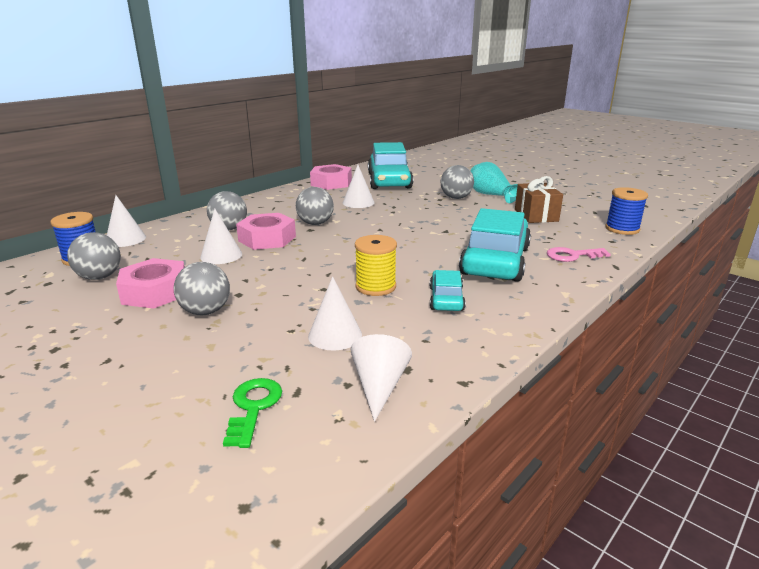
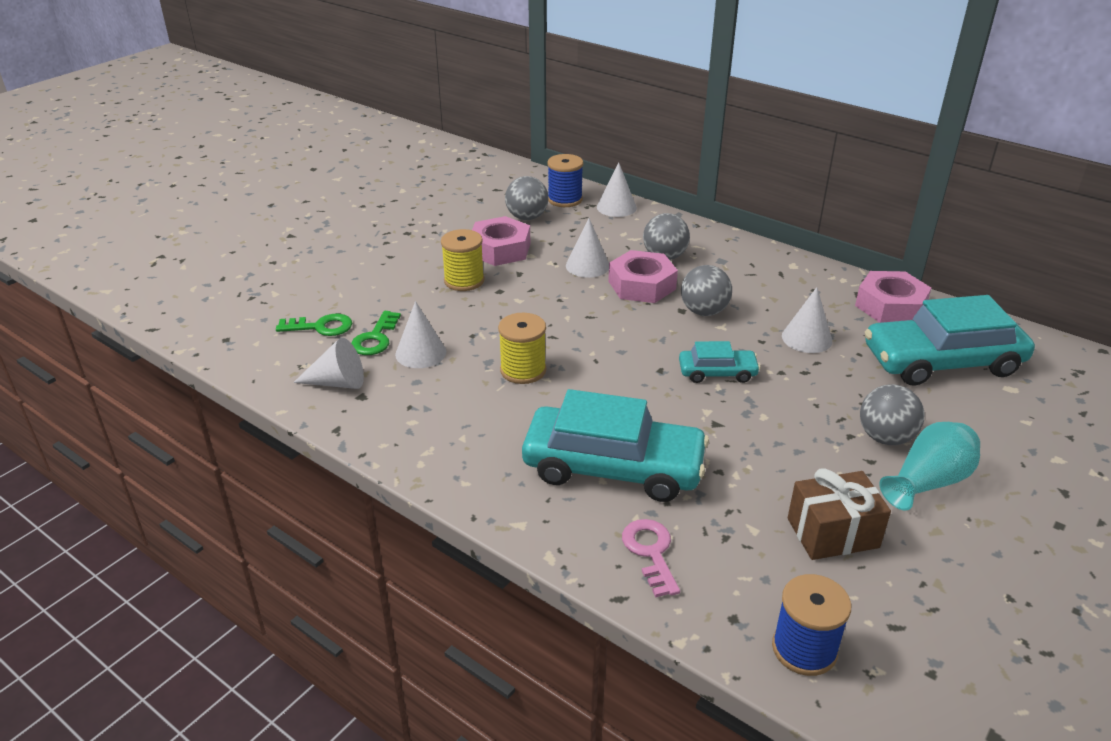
camera: 85 degrees right, 10 degrees up
grey ball [174,262,230,315] -> yellow spool [441,229,485,291]
turquoise car [430,270,466,311] -> turquoise car moved to [679,341,760,383]
none -> green key [351,311,401,355]

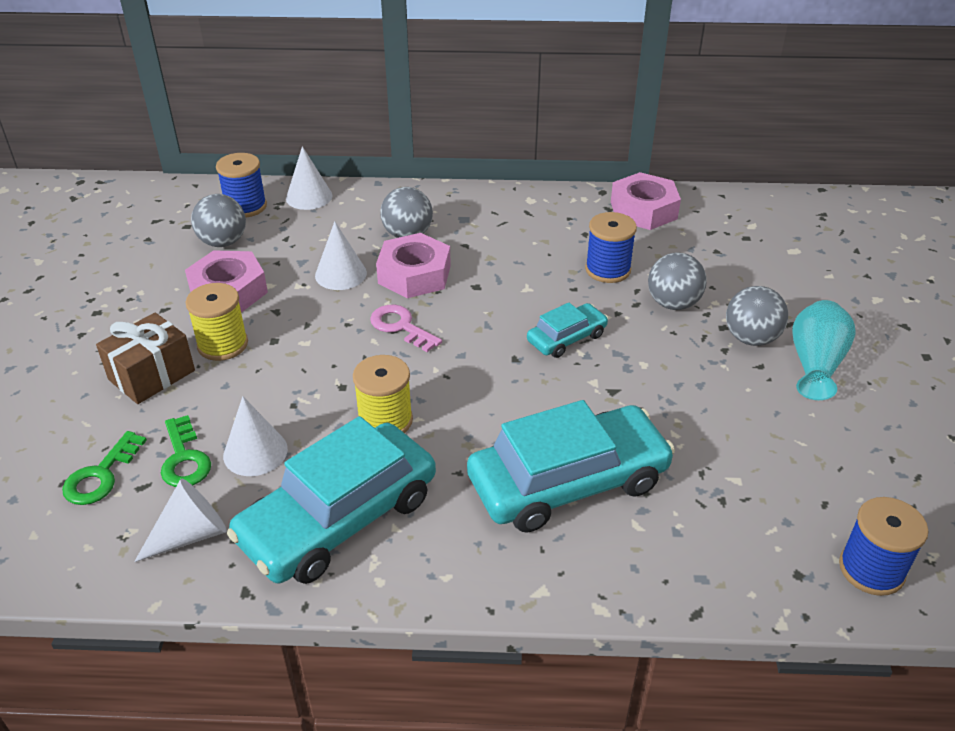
camera: 35 degrees left, 5 degrees up
green key [276,313,352,336] -> green key turned 150 degrees clockwise [62,431,147,505]
pink key [622,519,680,597] -> pink key moved to [370,305,442,352]
grey ball [681,265,732,316] -> grey ball moved to [648,253,707,310]
white cone [782,287,832,353] -> blue spool [585,212,637,283]
brown gift [788,468,891,560] -> brown gift moved to [96,313,195,404]
turquoise car [865,295,1035,386] -> turquoise car moved to [227,416,436,584]

